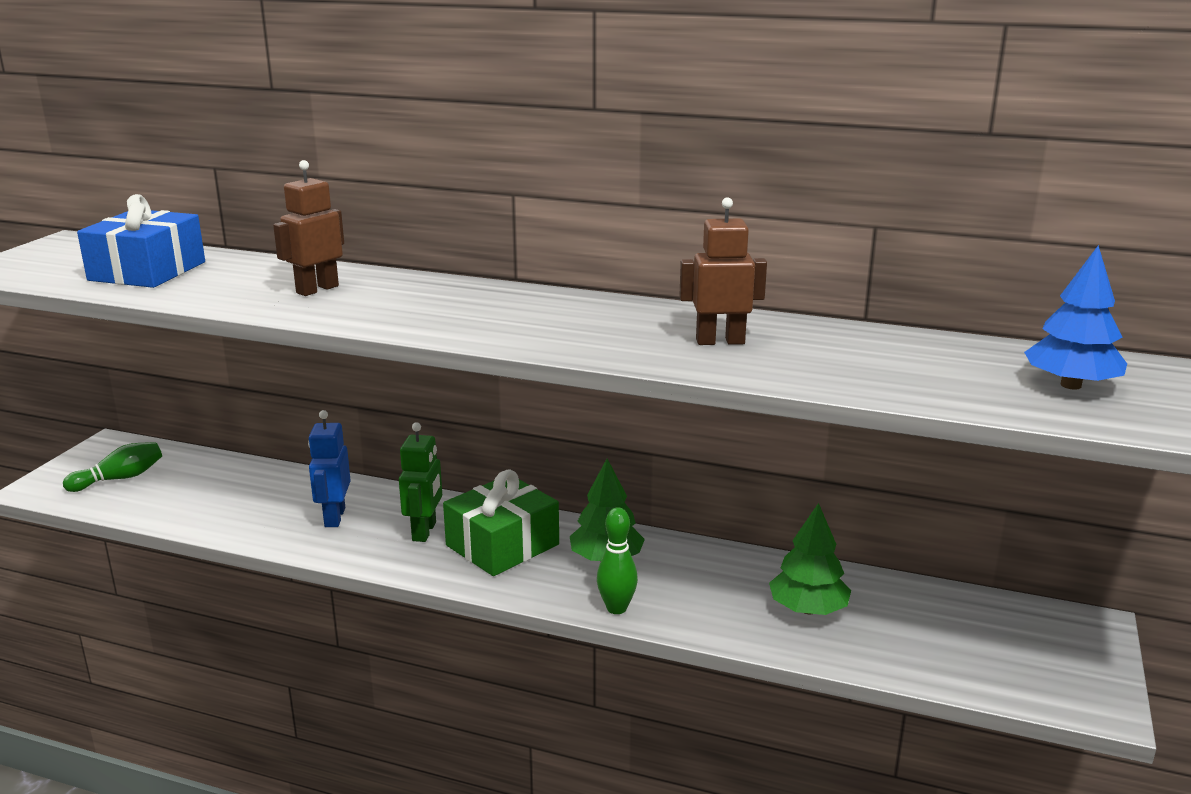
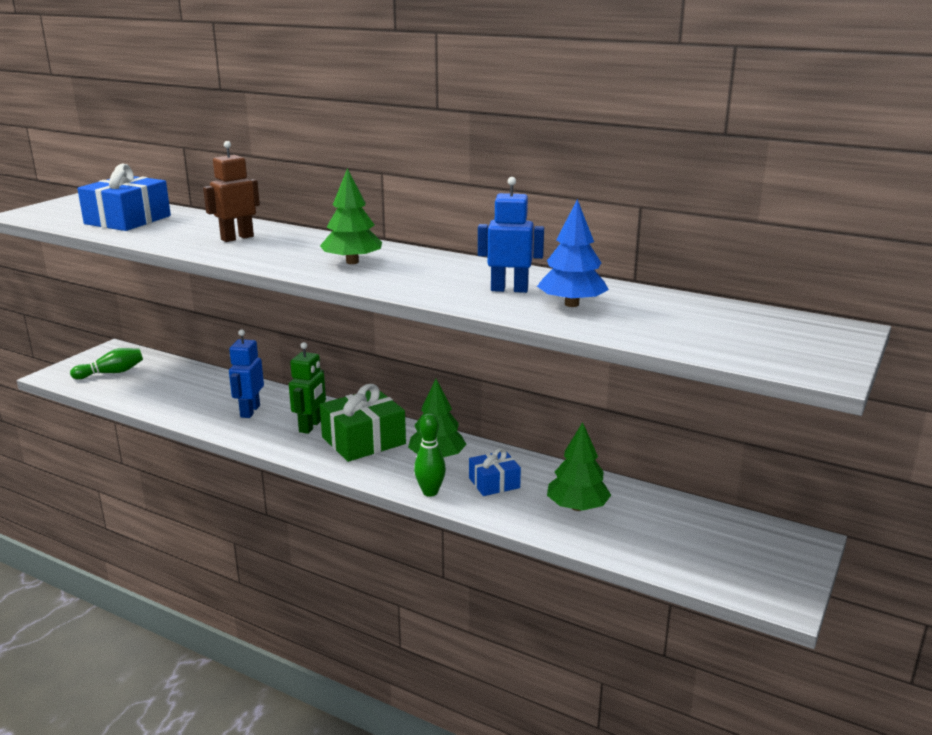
camera: 10 degrees right, 0 degrees up
brown robot [679,197,767,345] -> blue robot [478,177,544,293]
blue tree [1024,245,1127,389] -> blue tree moved to [537,199,609,307]
none -> green tree [320,168,382,264]
none -> blue gift [469,448,521,496]

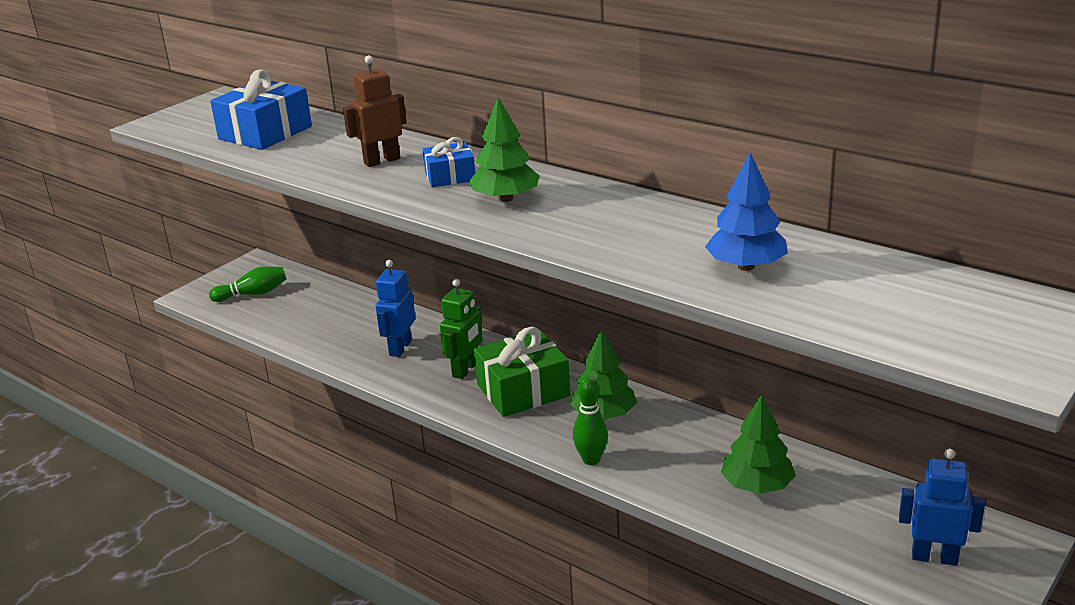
camera: 10 degrees right, 5 degrees up
blue gift [469,448,521,496] -> blue gift moved to [423,137,475,187]
blue robot [478,177,544,293] -> blue robot moved to [899,449,985,566]

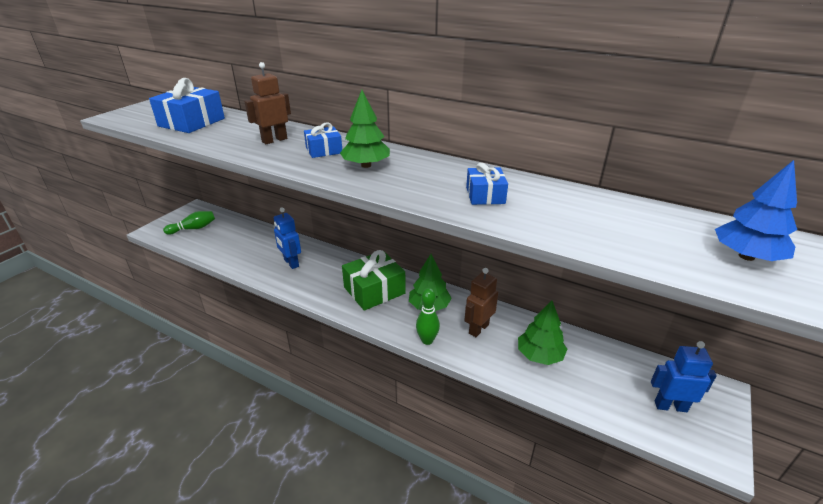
camera: 10 degrees left, 5 degrees up
blue robot [375,260,416,357] -> blue robot turned 45 degrees counterclockwise [274,207,301,269]
green robot [440,279,483,379] -> none
blue tree [705,152,788,271] -> blue tree moved to [715,160,797,261]
none -> brown robot [464,268,498,337]
none -> blue gift [466,163,508,205]

